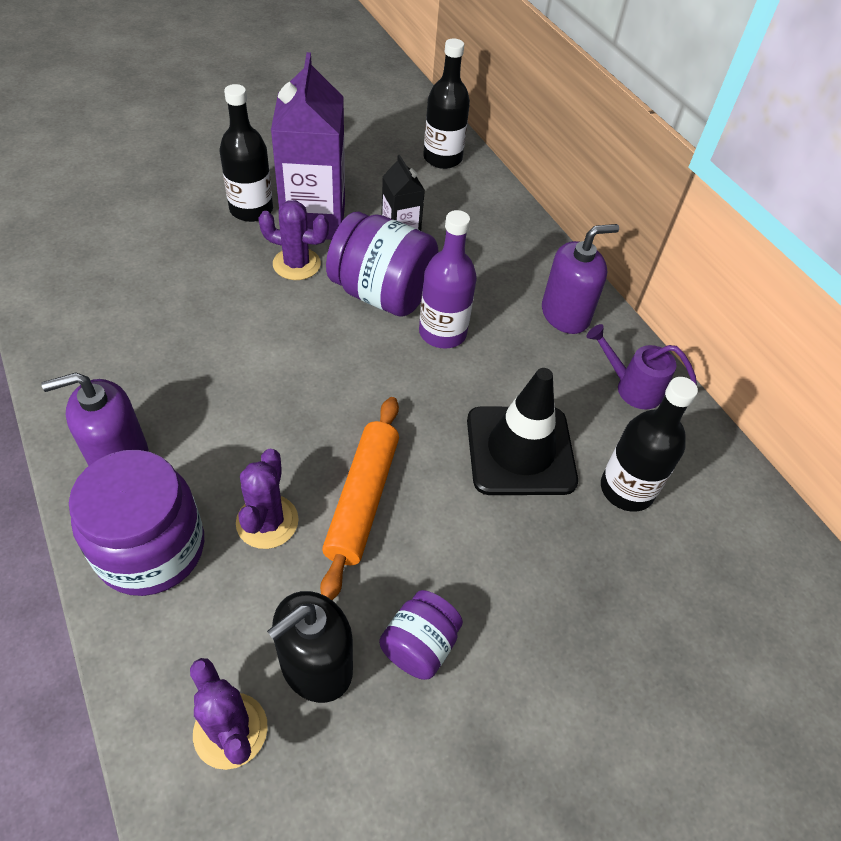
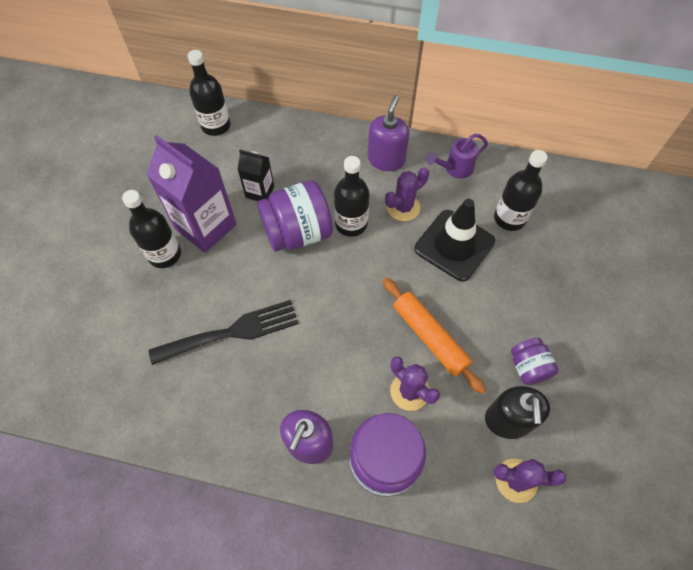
camera: 45 degrees left, 10 degrees up
purple cactus [258,200,329,280] -> purple cactus moved to [385,167,429,221]
purple bottle [419,210,477,348] -> black bottle [334,156,369,237]
none -> black fork [149,300,299,365]

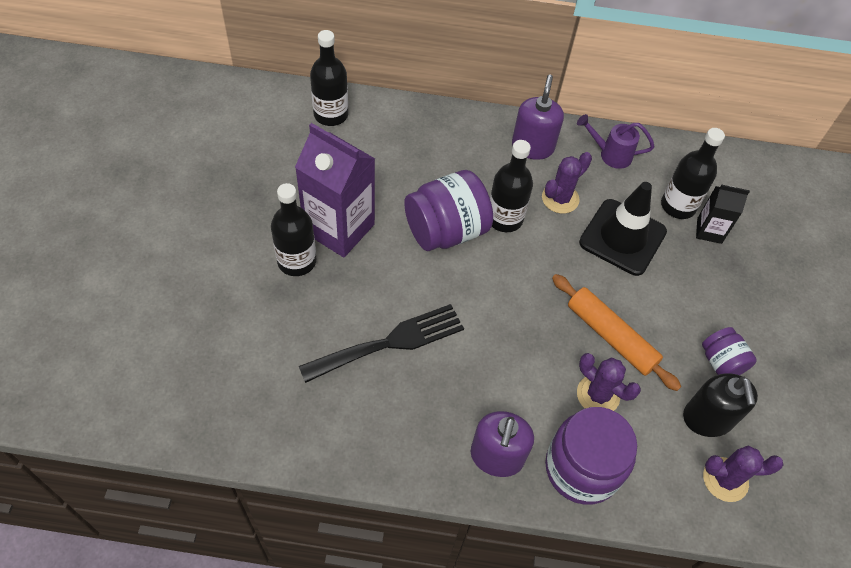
camera: 10 degrees left, 5 degrees down
black carton [238,150,274,201] -> black carton moved to [696,185,750,244]
purple watering can [426,133,488,179] -> purple watering can turned 45 degrees clockwise [577,114,654,169]

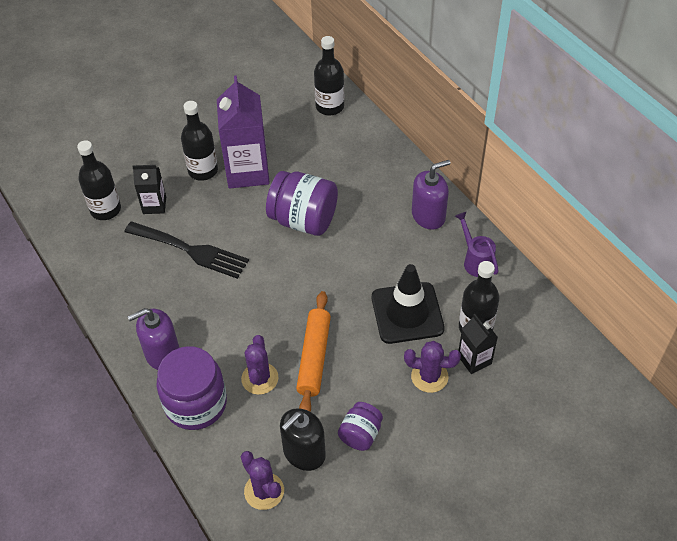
camera: 55 degrees right, 5 degrees down
black bottle [490,140,533,232] -> black bottle moved to [77,140,121,220]
purple cactus [542,152,592,214] -> purple cactus moved to [404,341,461,393]
none -> black carton [132,165,166,214]

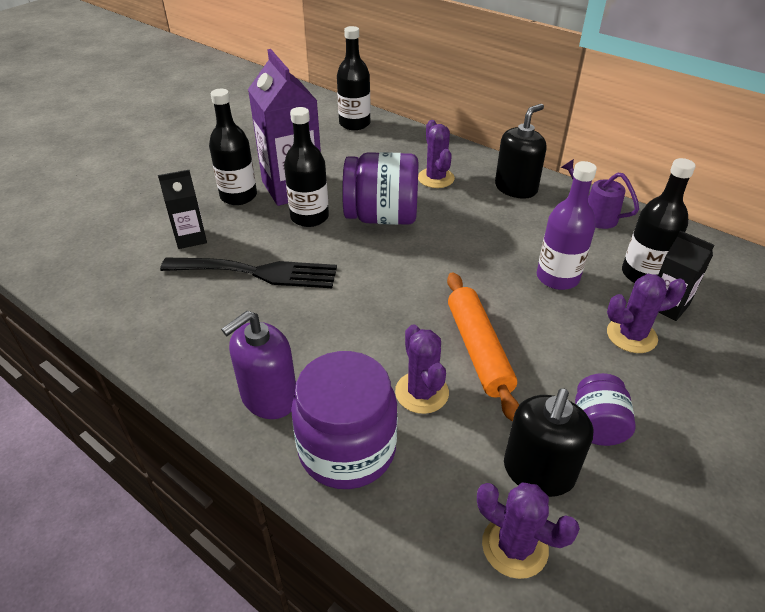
camera: 20 degrees left, 10 degrees down
black bottle [77,140,121,220] -> black bottle moved to [284,107,329,227]
black traffic cone [372,264,445,344] -> purple bottle [537,161,597,290]
purple soap dispenser [412,160,451,230] -> black soap dispenser [495,104,547,199]
none -> purple cactus [418,120,455,188]

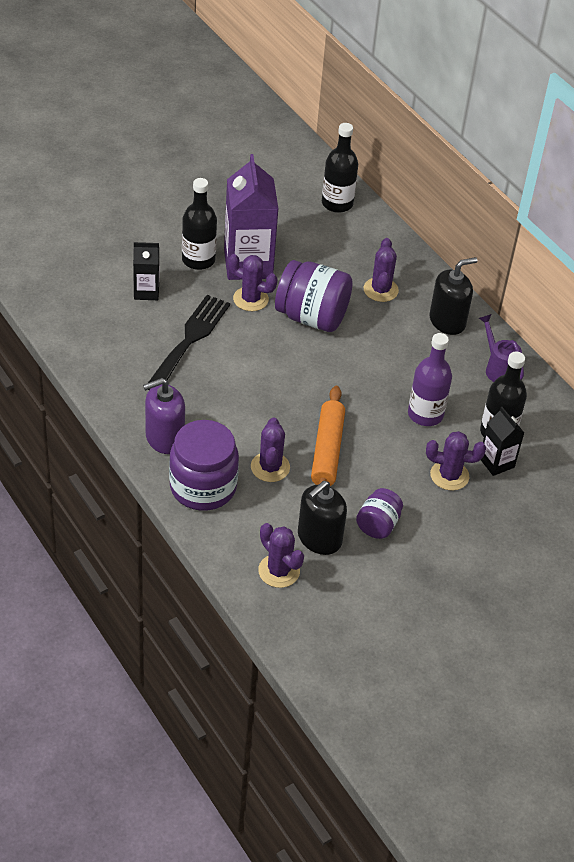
camera: 15 degrees right, 5 degrees up
black fork [160,258,337,288] -> black fork turned 90 degrees counterclockwise [148,295,230,390]
black bottle [284,107,329,227] -> purple cactus [228,254,277,311]

